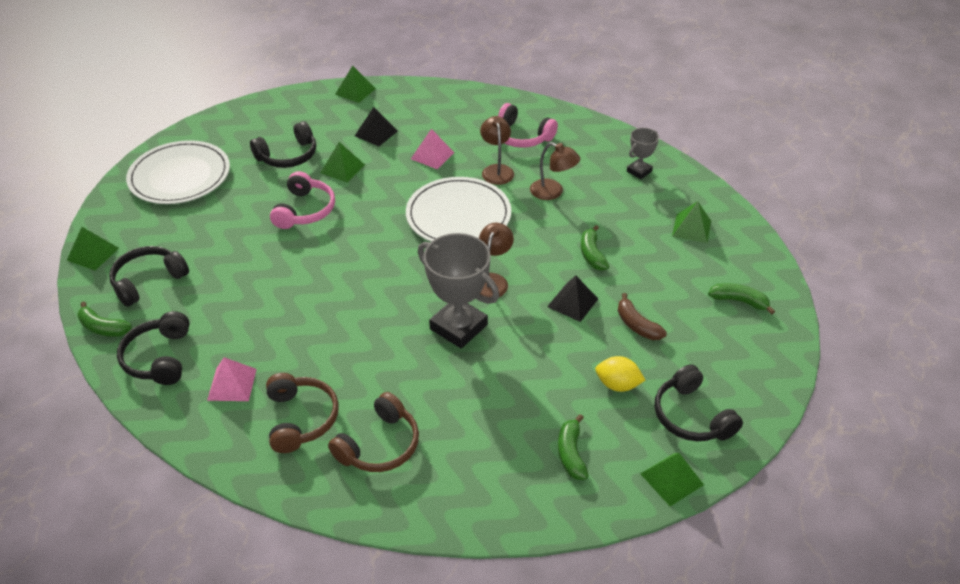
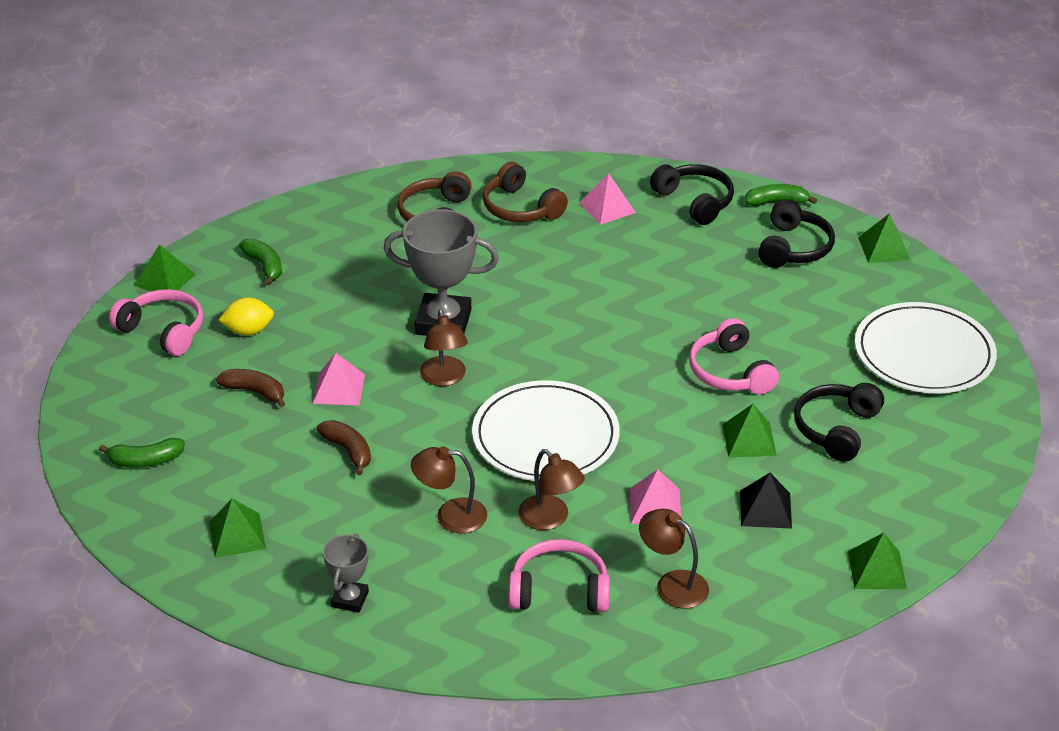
camera: 150 degrees right, 5 degrees down
black pyramid [547,275,598,322] -> pink pyramid [313,353,365,405]
green banana [581,225,609,271] -> brown banana [316,420,371,475]
black headphones [655,364,743,441] -> pink headphones [109,289,203,356]
none -> brown lamp [639,509,709,609]

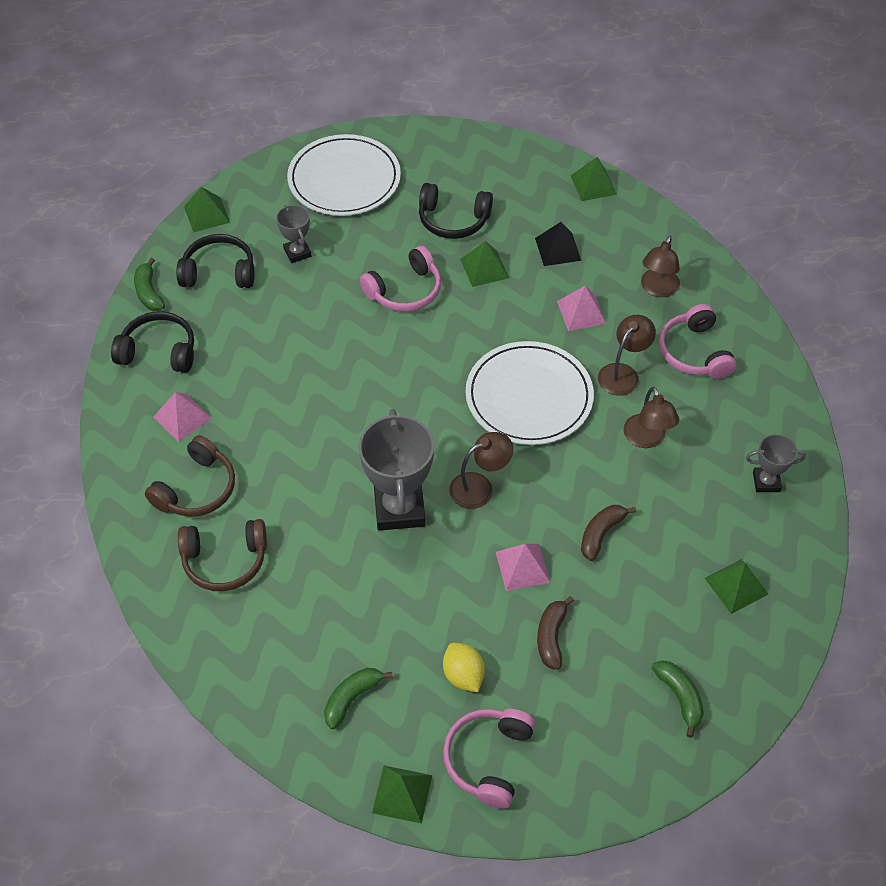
camera: 105 degrees left, 15 degrees up
black headphones [650,164,734,225] -> black headphones turned 60 degrees clockwise [111,311,194,373]
none -> grey trophy [276,205,311,263]

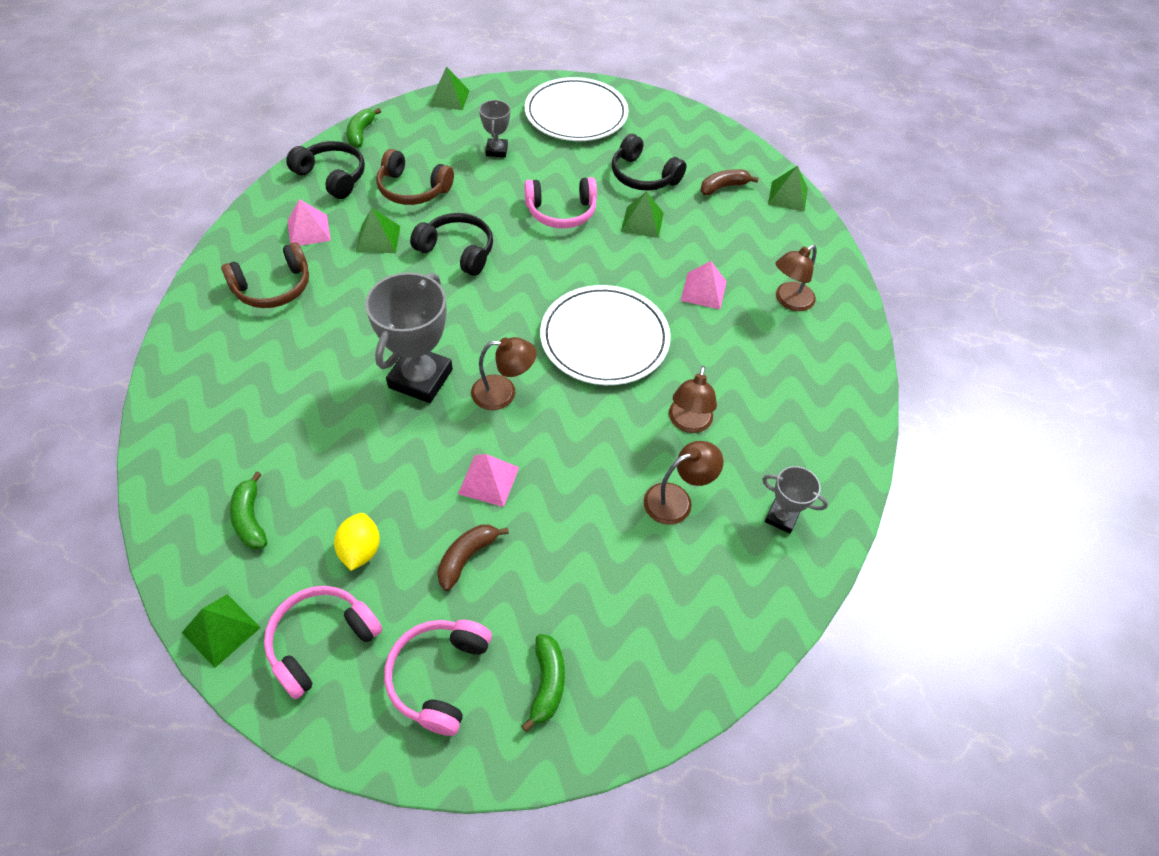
camera: 25 degrees right, 0 degrees up
black headphones [176,234,254,288] -> black headphones moved to [410,213,493,276]
brown headphones [178,519,267,591] -> brown headphones moved to [376,149,454,205]
green banana [324,668,393,730] -> green banana turned 90 degrees counterclockwise [230,471,267,549]
black pyramid [535,222,582,266] -> none
brown banana [581,505,636,561] -> brown banana moved to [700,169,759,196]
brown lamp [598,315,656,396] -> brown lamp moved to [644,441,723,525]
pink headphones [659,304,737,379] -> pink headphones moved to [384,620,492,736]
green pyramid [705,559,768,614] -> green pyramid moved to [356,208,400,253]

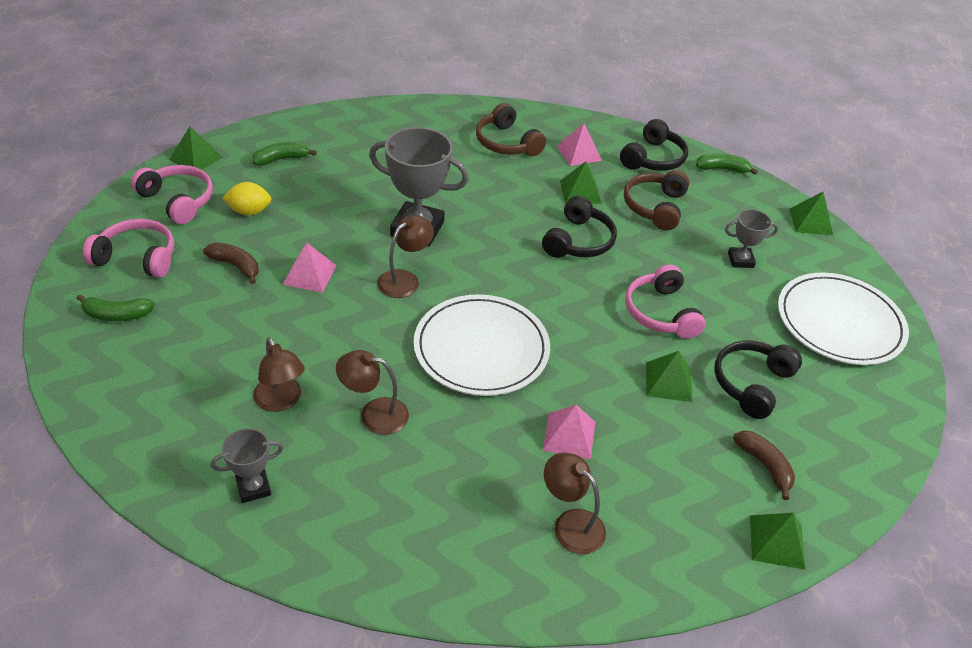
camera: 85 degrees right, 10 degrees down
brown lamp [471,337,537,410] -> brown lamp turned 135 degrees counterclockwise [377,215,434,298]
grey trophy [762,466,828,534] -> grey trophy turned 45 degrees clockwise [211,428,283,503]

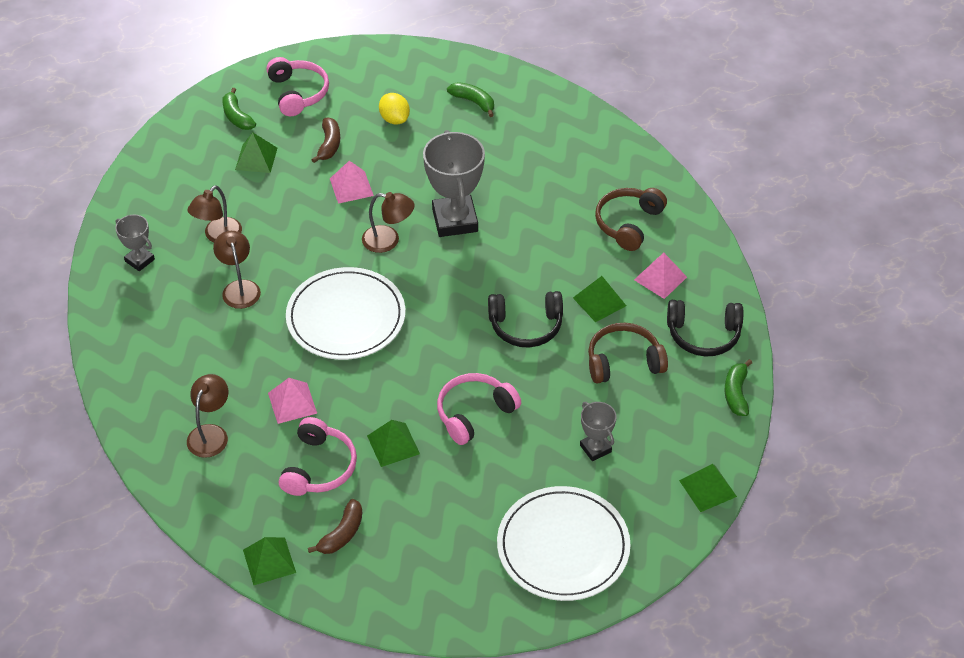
camera: 65 degrees right, 5 degrees up
pink headphones [131,165,213,224] -> pink headphones moved to [279,417,357,496]
green pyramid [169,127,223,170] -> green pyramid moved to [235,132,277,173]
green banana [696,153,758,175] -> green banana turned 150 degrees counterclockwise [725,359,752,416]
black headphones [714,340,802,419] -> none

